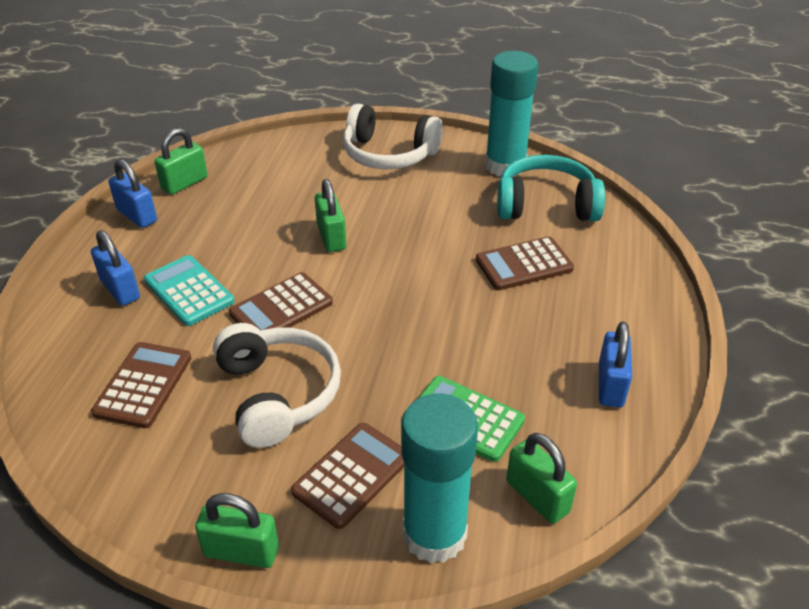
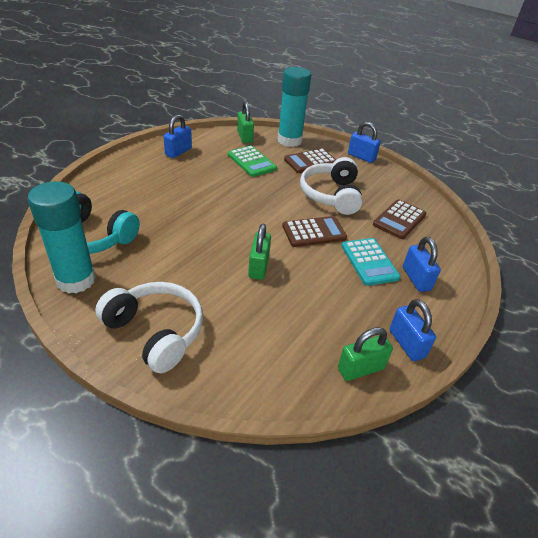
camera: 160 degrees left, 0 degrees up
green padlock [195,493,279,568] -> blue padlock [348,122,381,163]
brown calculator [476,236,574,290] -> none

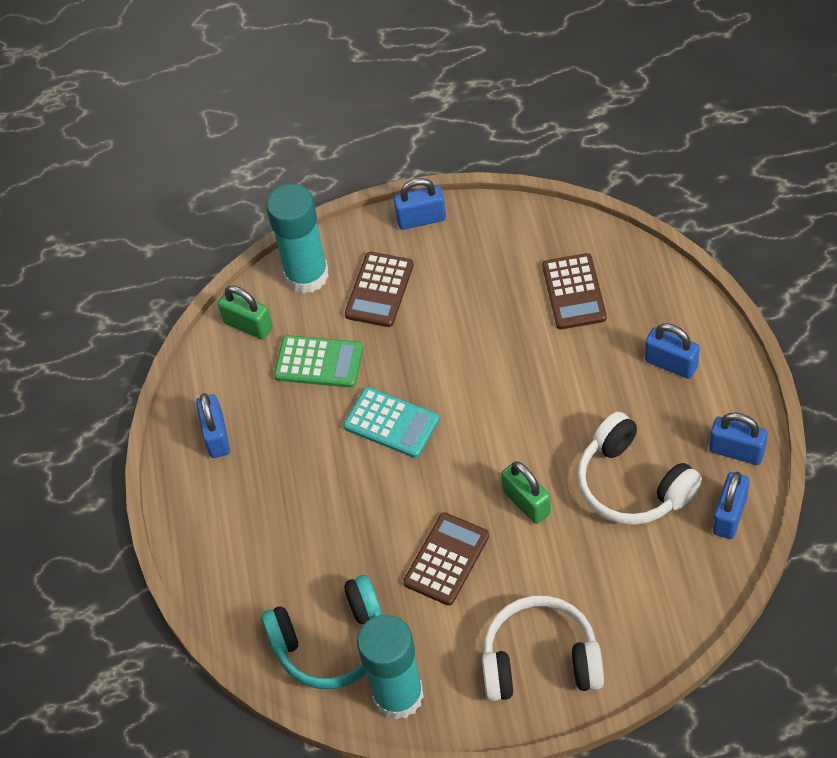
camera: 35 degrees left, 15 degrees up
brown calculator [282,216,347,247] -> brown calculator moved to [403,512,489,606]
white headphones [300,157,363,215] -> white headphones moved to [577,412,702,525]
green padlock [338,327,393,381] -> blue padlock [713,472,749,539]
turquoise calculator [341,238,400,286] -> turquoise calculator moved to [343,387,439,458]

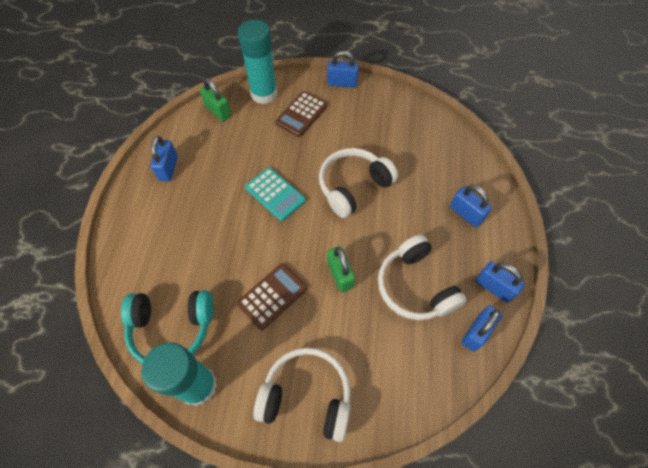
camera: 10 degrees right, 5 degrees up
green calculator [274,335,363,388] -> none
brown calculator [542,253,607,329] -> none
none -> white headphones [319,148,398,218]

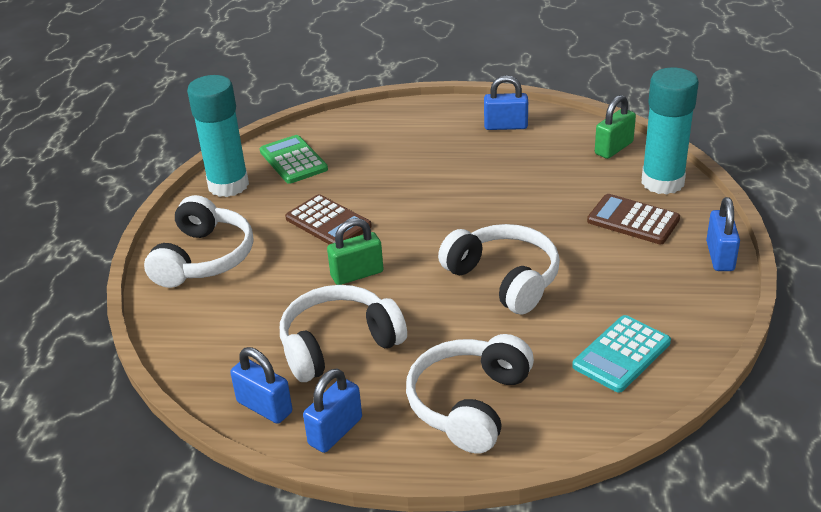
camera: 90 degrees right, 25 degrees down
turquoise headphones [121,290,214,363] -> green calculator [260,135,328,184]
turquoise calculator [245,167,306,221] -> turquoise calculator moved to [572,315,671,393]
blue padlock [450,185,492,228] -> white headphones [406,334,534,453]

